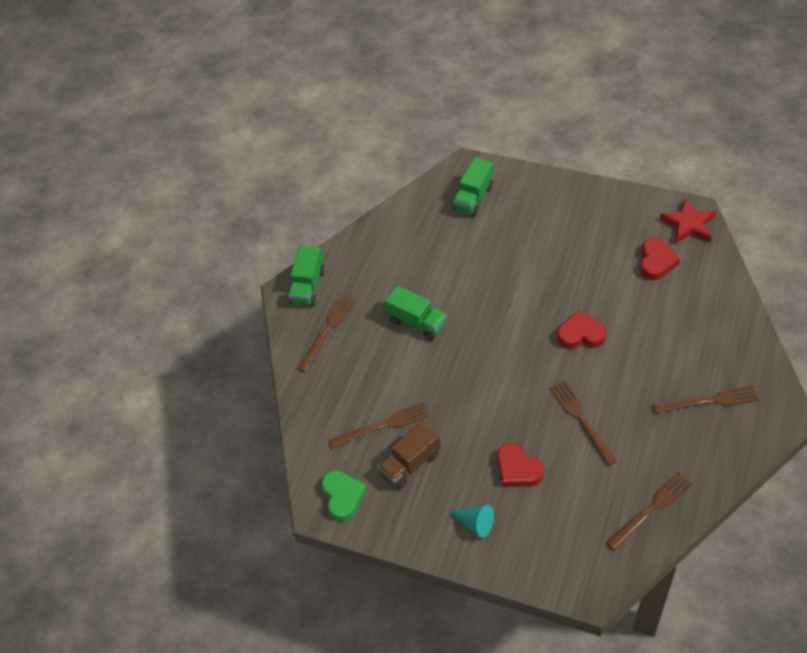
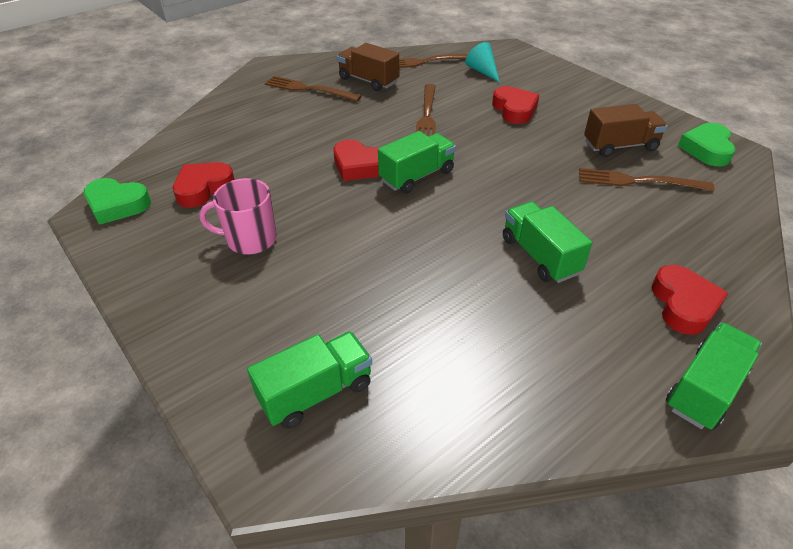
camera: 155 degrees left, 10 degrees down
brown fork [297,295,355,372] -> red heart [652,265,729,335]
turquoise cone [449,505,494,538] -> turquoise cone moved to [465,42,500,82]
red star [660,198,717,244] -> green heart [83,178,151,225]
none -> pink mug [199,178,277,255]
none -> brown truck [337,43,399,91]
none -> green truck [378,131,456,193]

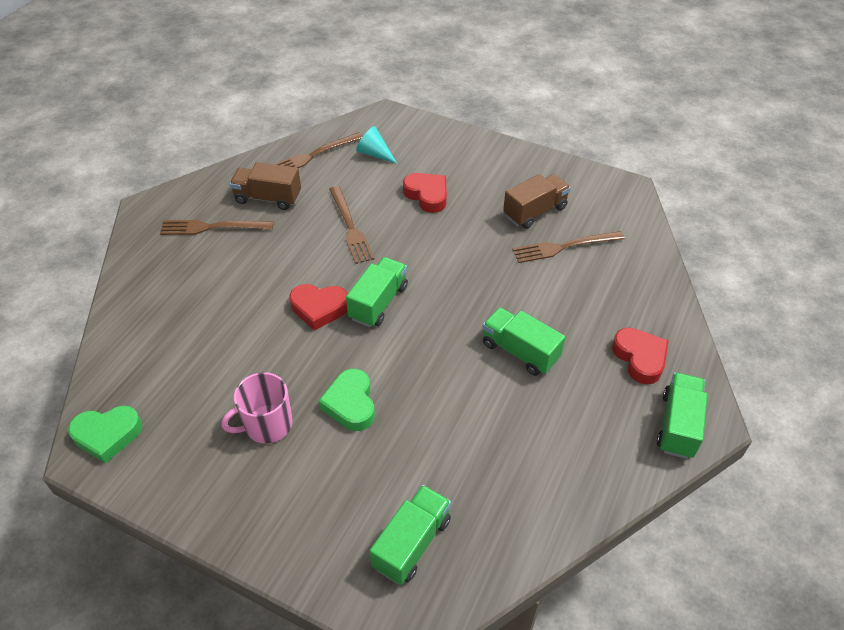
camera: 25 degrees left, 5 degrees up
red heart [173,162,235,208] -> none
green heart [678,123,736,166] -> green heart moved to [318,369,375,431]

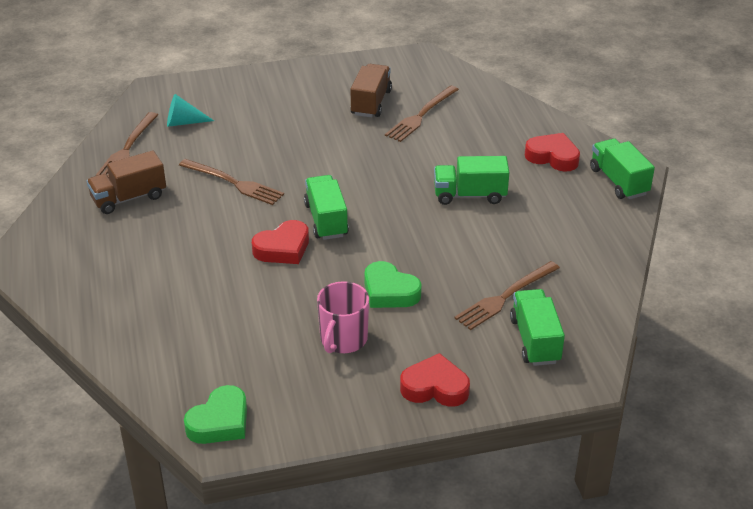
camera: 40 degrees left, 10 degrees down
brown fork [160,220,274,235] -> brown fork moved to [454,261,560,330]
red heart [403,173,447,213] -> red heart moved to [400,353,470,407]

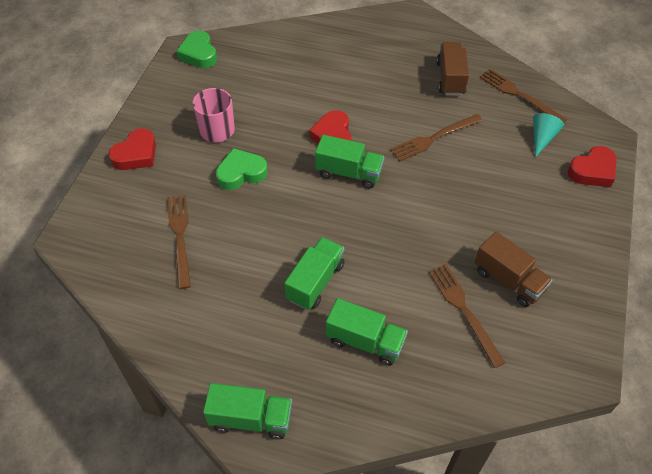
camera: 120 degrees right, 15 degrees up
green truck [510,289,565,366] -> green truck moved to [326,298,408,366]
red heart [525,133,580,172] -> red heart moved to [567,146,617,187]

